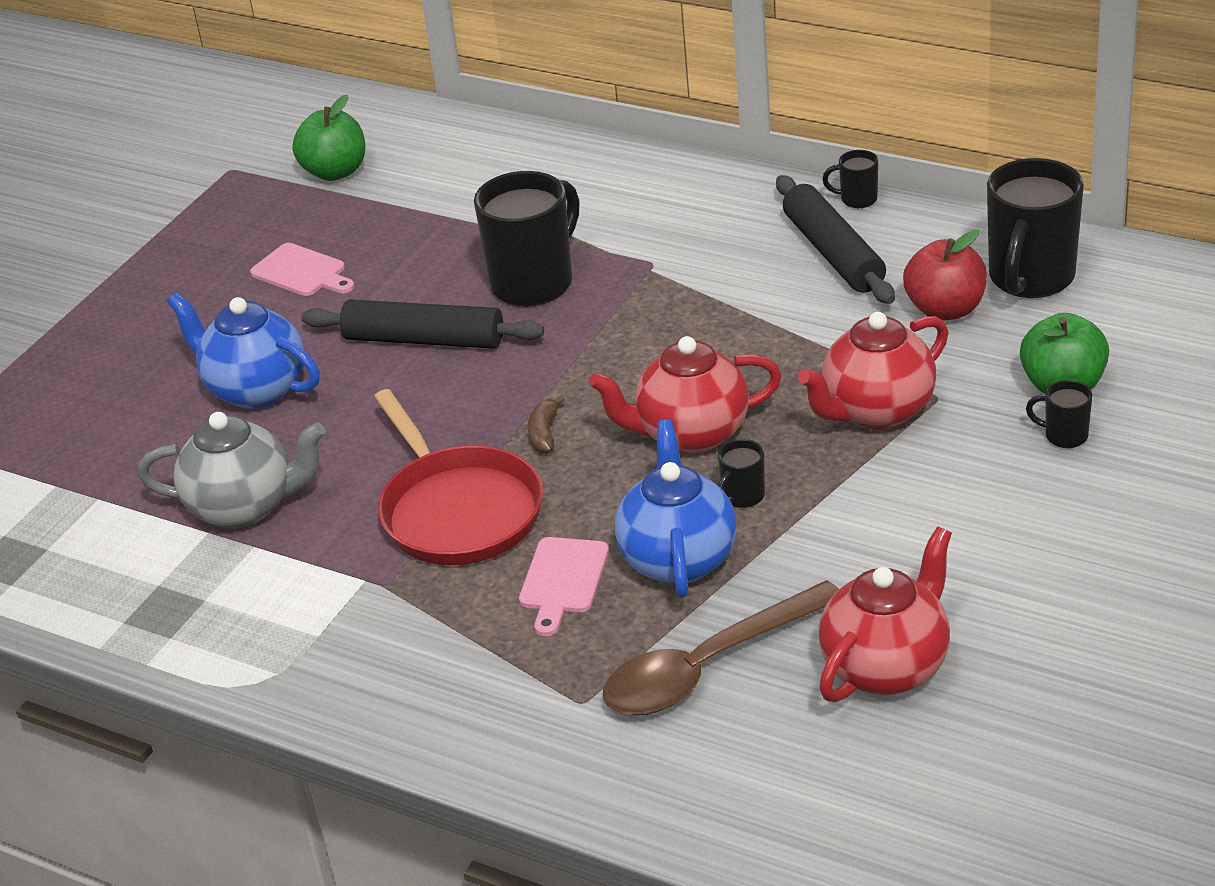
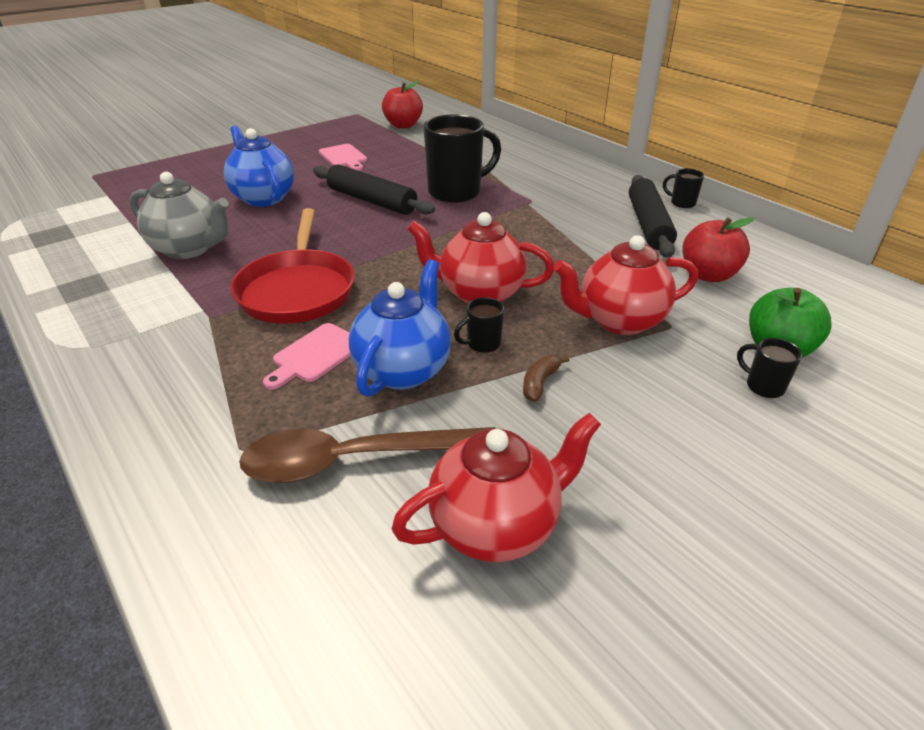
camera: 20 degrees right, 0 degrees up
green apple [292,95,365,181] -> red apple [382,80,423,128]
brown banana [528,395,565,454] -> brown banana moved to [523,355,569,402]
black mug [987,158,1084,298] -> none

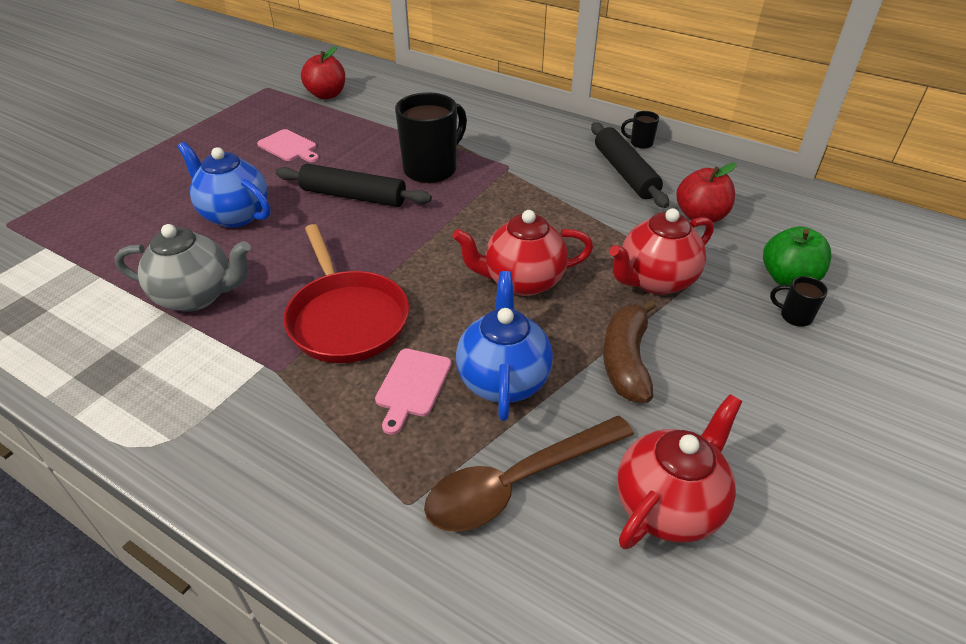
camera: 20 degrees left, 5 degrees up
black mug [454,297,504,353] -> none
brown banana [523,355,569,402] -> brown banana [603,299,656,403], size x1.98

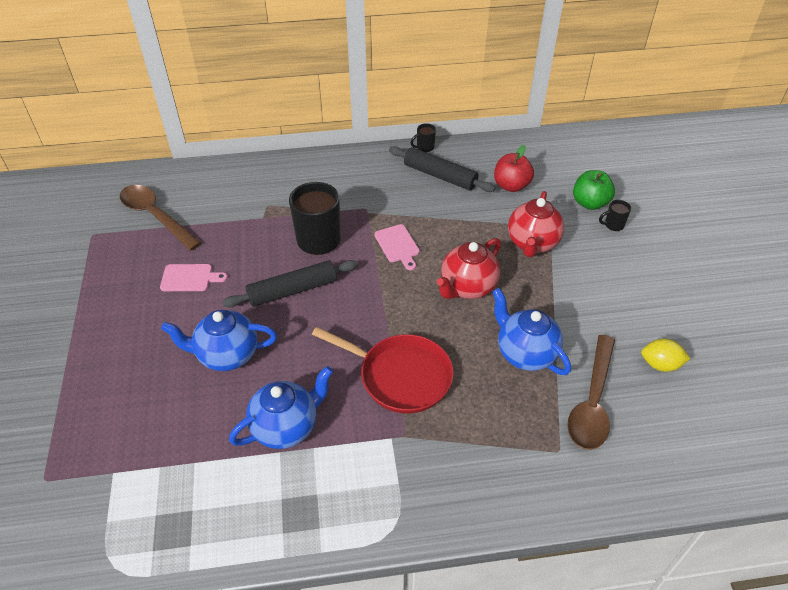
camera: 40 degrees left, 5 degrees up
grey teapot [115,224,251,312] -> blue teapot [229,366,333,449]
red apple [301,46,345,99] -> brown spoon [120,185,202,251]
pink cutting board [375,349,451,435] -> pink cutting board moved to [374,224,420,270]
brown banana [603,299,656,403] -> none
red teapot [617,394,742,549] -> yellow lemon [641,339,691,372]

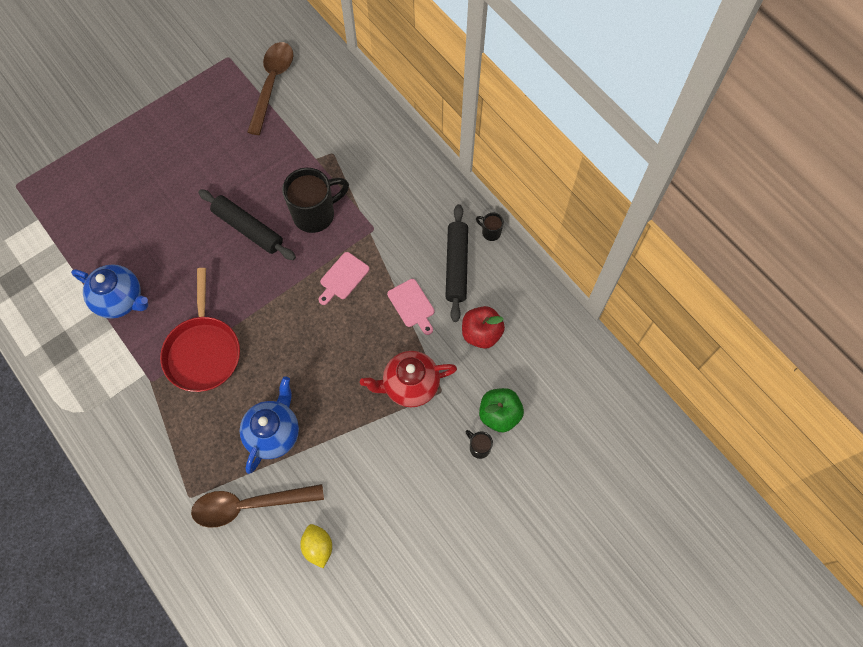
camera: 60 degrees right, 20 degrees up
pink cutting board [160,264,228,291] -> pink cutting board moved to [387,279,434,335]
blue teapot [161,310,277,371] -> none
red teapot [437,238,501,299] -> none

